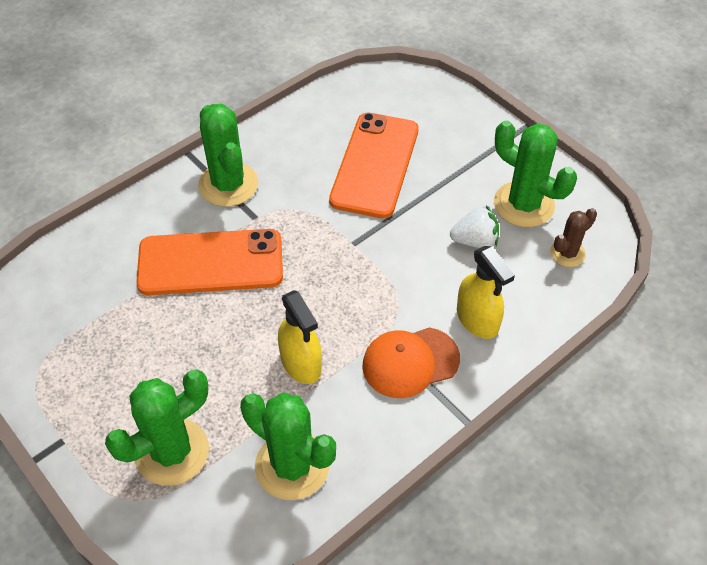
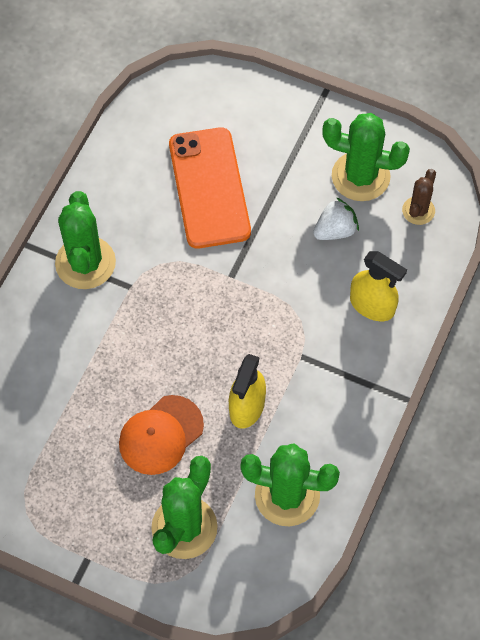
camera: 25 degrees left, 10 degrees up
orange phone [136,229,283,295] -> none
green cactus [198,104,258,207] -> green cactus turned 45 degrees clockwise [55,191,116,289]
yellow spray bottle [278,290,322,384] -> yellow spray bottle turned 75 degrees clockwise [229,354,266,429]
orange cap [362,327,460,398] -> orange cap moved to [119,395,204,475]

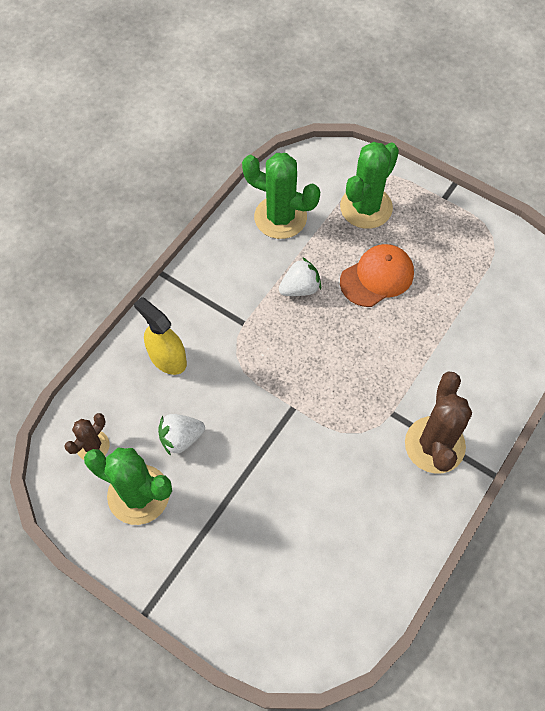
camera: 170 degrees left, 0 degrees up
green cactus [55,191,116,289] -> brown cactus [405,372,472,474]
orange phone [169,127,251,248] -> none
yellow spray bottle [229,354,266,429] -> white strawberry [279,257,321,296]

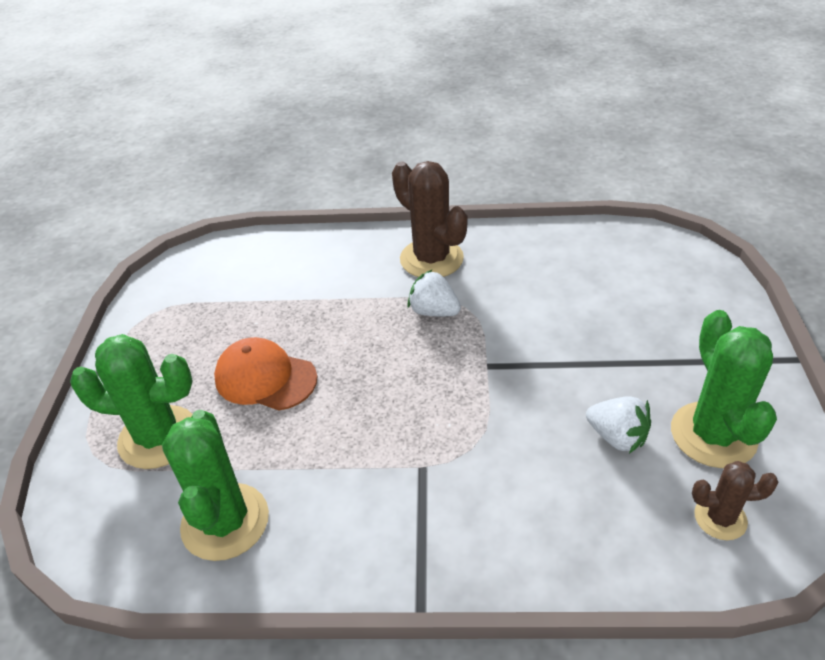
camera: 120 degrees left, 20 degrees down
yellow spray bottle [134,297,187,375] -> none
white strawberry [279,257,321,296] -> white strawberry moved to [407,269,461,316]
brown cactus [405,372,472,474] -> brown cactus turned 75 degrees clockwise [392,161,468,277]

